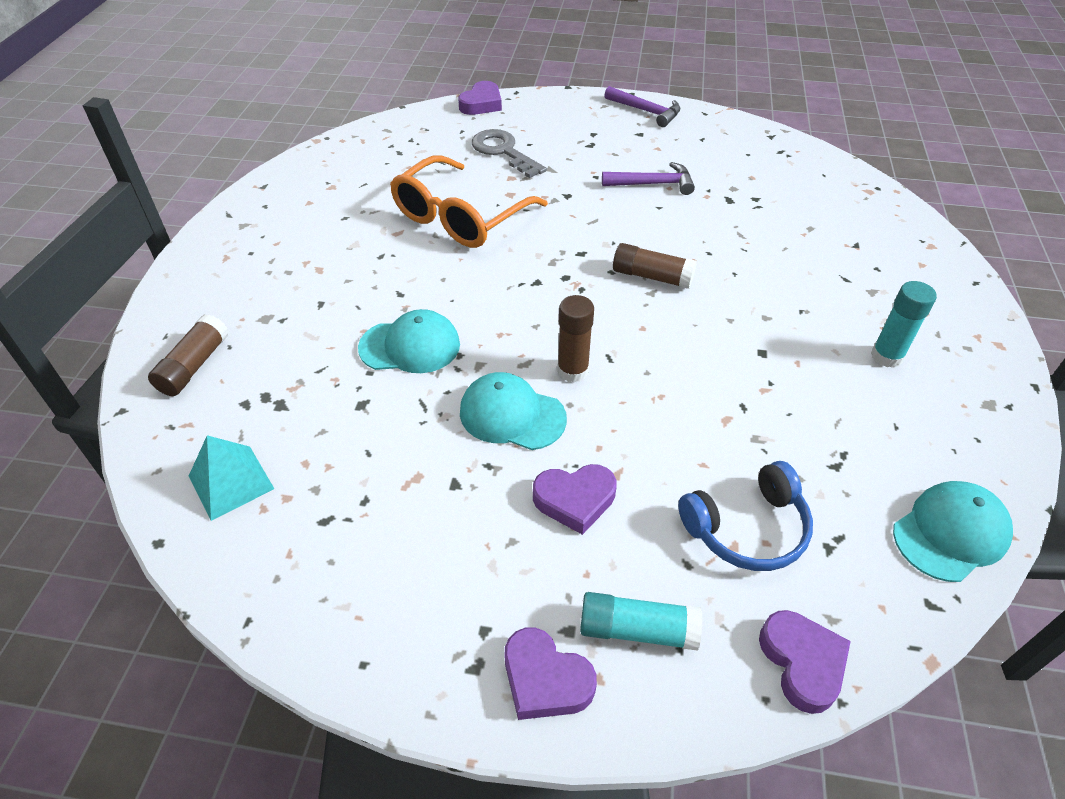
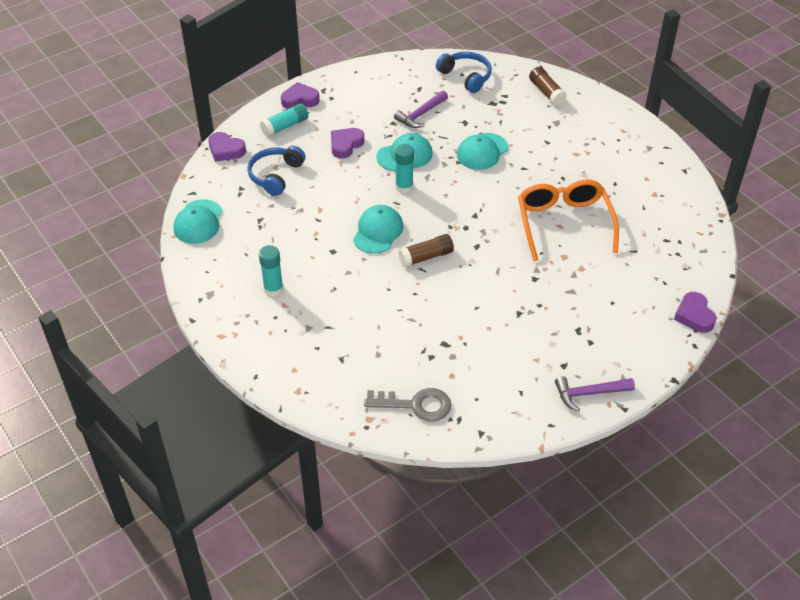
camera: 135 degrees right, 0 degrees up
turquoise pyramid [189,435,274,521] -> blue headphones [436,52,492,93]
grey key [472,129,547,178] -> grey key moved to [364,388,452,422]
brown glue stick [557,295,594,383] -> turquoise glue stick [395,144,414,193]
purple hammer [602,162,695,195] -> purple hammer moved to [394,90,448,128]
none -> turquoise cap [353,205,403,254]

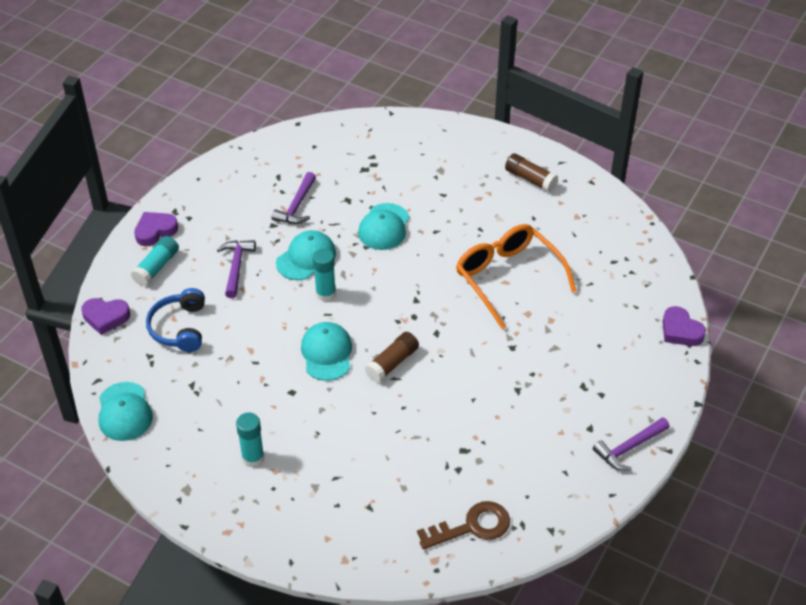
camera: 25 degrees left, 0 degrees up
purple heart [331,128,364,159] -> purple hammer [217,240,256,298]
grey key [364,388,452,422] -> brown key [417,501,510,549]
blue headphones [436,52,492,93] -> none
brown glue stick [529,67,567,106] -> brown glue stick moved to [505,153,558,192]

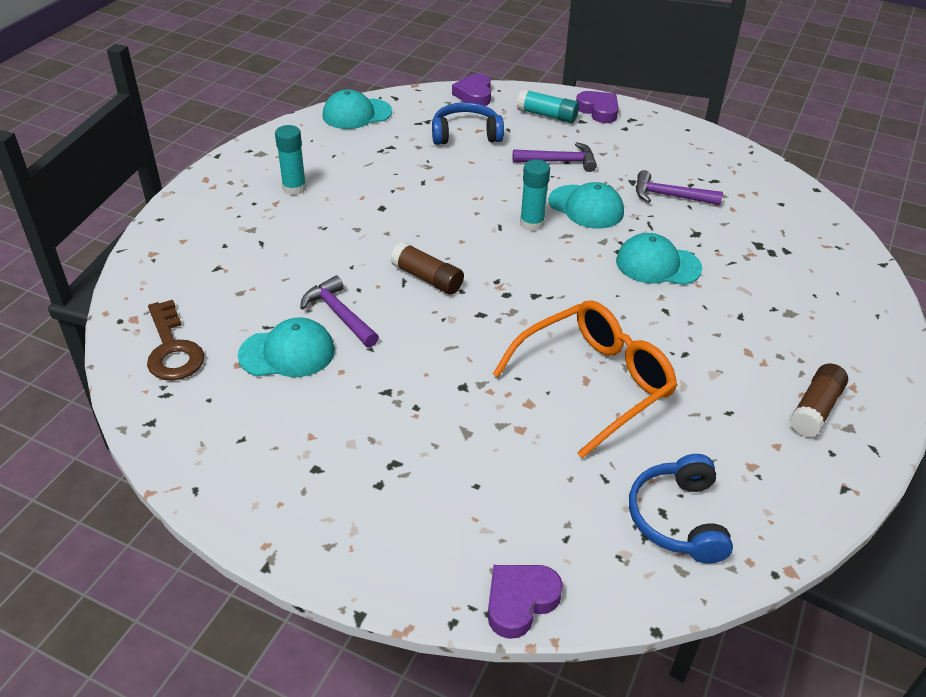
camera: 85 degrees right, 5 degrees down
turquoise cap [301,322,352,381] -> turquoise cap moved to [238,318,335,377]
purple hammer [593,417,670,471] -> purple hammer moved to [300,276,379,347]
none -> blue headphones [629,454,733,563]

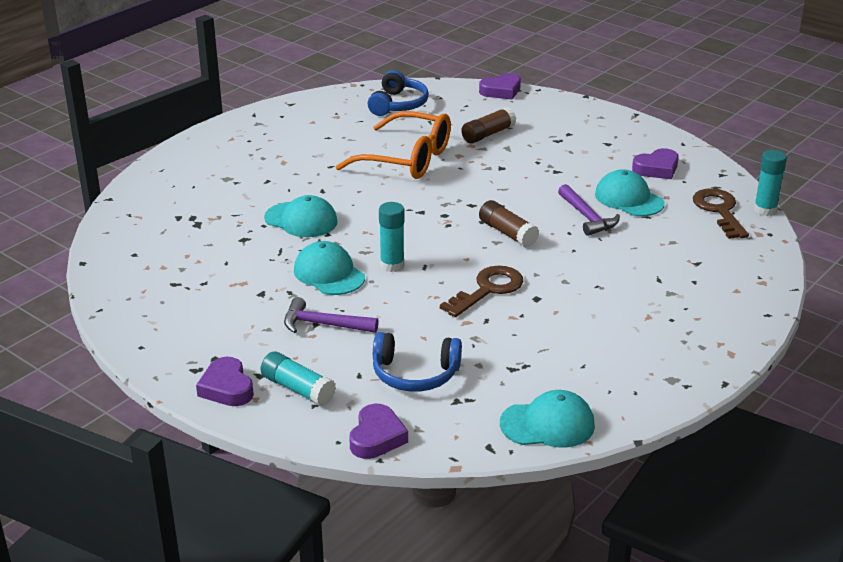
camera: 165 degrees left, 10 degrees down
turquoise cap [238,318,335,377] -> turquoise cap turned 45 degrees clockwise [595,169,665,216]
turquoise glue stick [275,125,307,195] -> turquoise glue stick moved to [754,150,787,216]
orange glasses [493,300,677,459] -> orange glasses turned 135 degrees counterclockwise [336,111,451,179]
purple hammer [636,170,723,205] -> none
brown glue stick [789,364,848,438] -> brown glue stick moved to [462,107,516,144]
none -> brown key [440,265,523,317]
none -> purple heart [632,148,679,179]

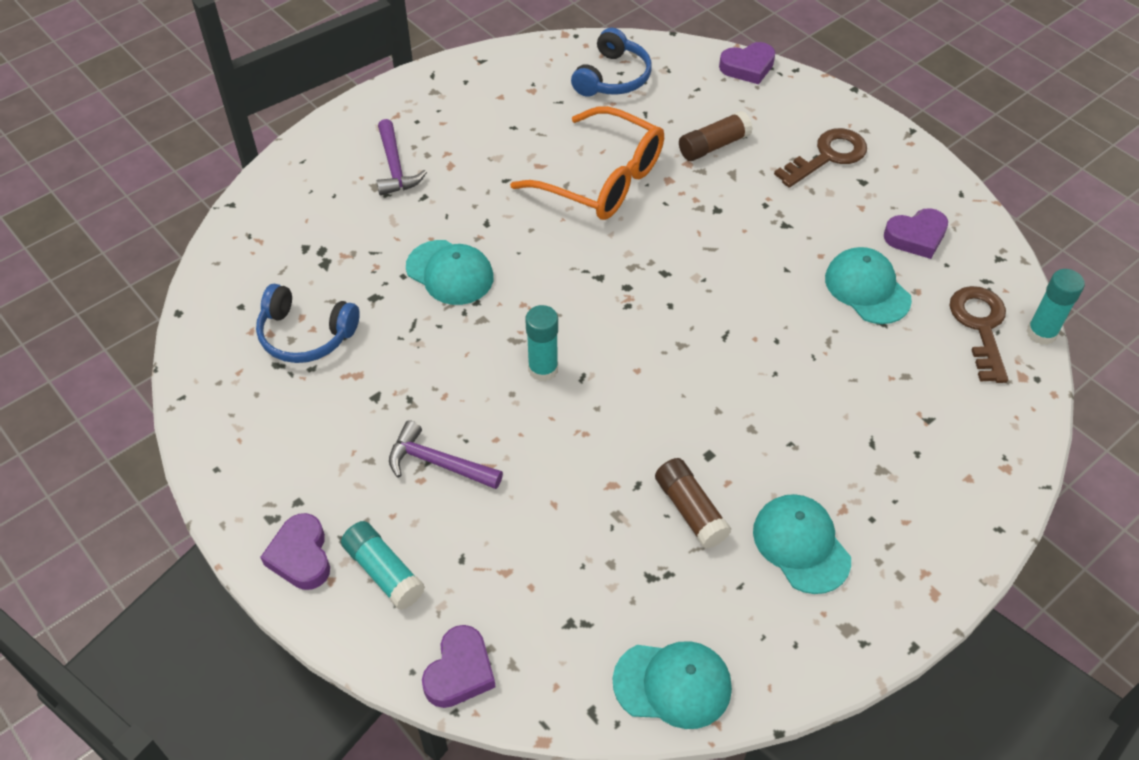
camera: 10 degrees right, 20 degrees up
turquoise cap [294,241,365,295] -> turquoise cap moved to [753,494,851,594]
blue headphones [373,332,462,391] -> blue headphones moved to [256,284,360,363]
brown key [440,265,523,317] -> brown key moved to [774,128,867,188]
brown glue stick [479,200,539,247] -> brown glue stick moved to [655,458,731,549]
purple hammer [558,184,620,236] -> purple hammer moved to [377,119,427,195]

